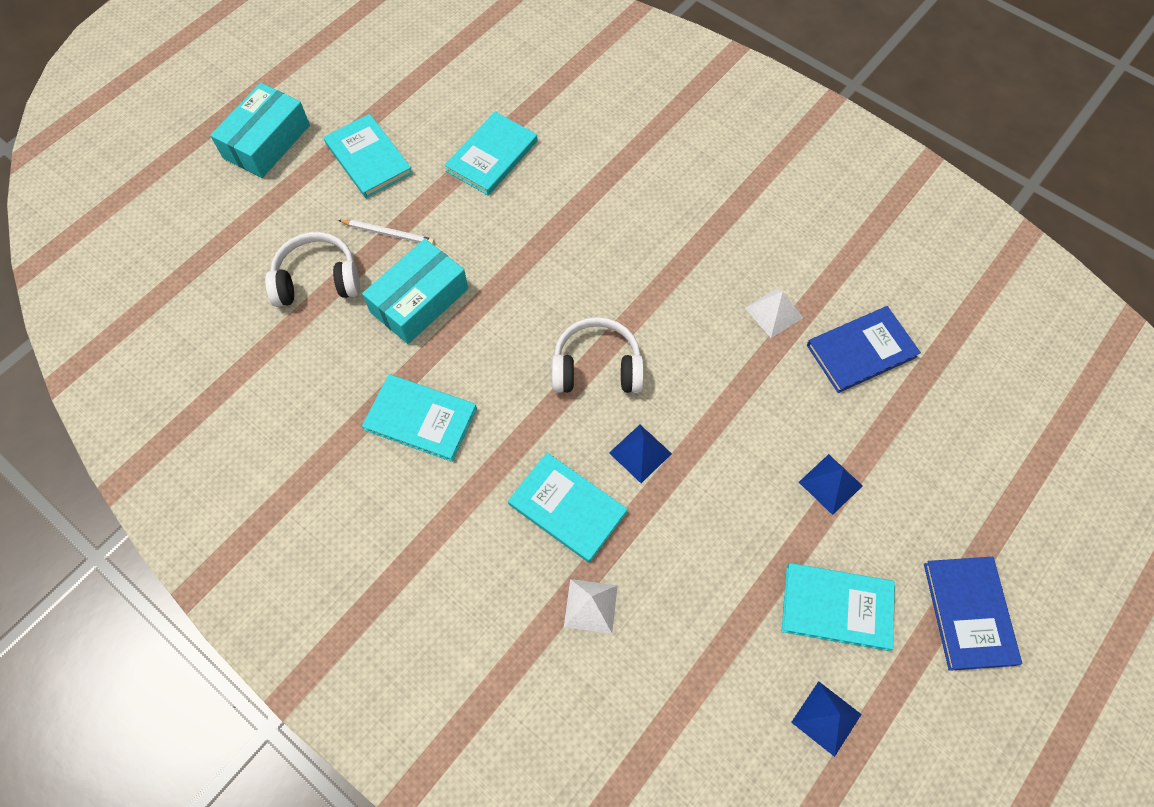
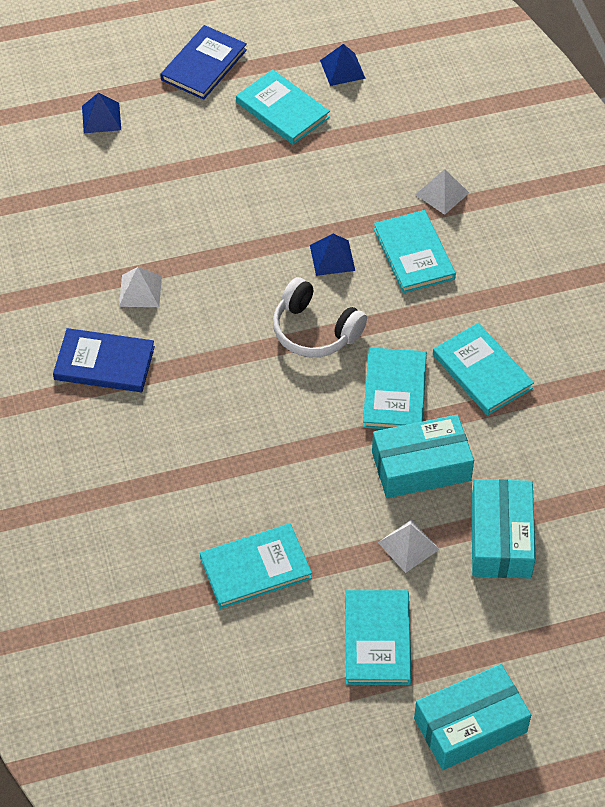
camera: 145 degrees left, 10 degrees down
white headphones [265,232,360,307] -> turquoise box [471,479,536,578]
white pencil [338,220,435,245] -> white pyramid [378,519,440,573]
blue pyramid [799,454,863,515] -> blue pyramid moved to [82,93,121,133]
blue book [807,306,921,393] -> blue book moved to [53,328,155,392]
none -> turquoise book [363,347,427,429]

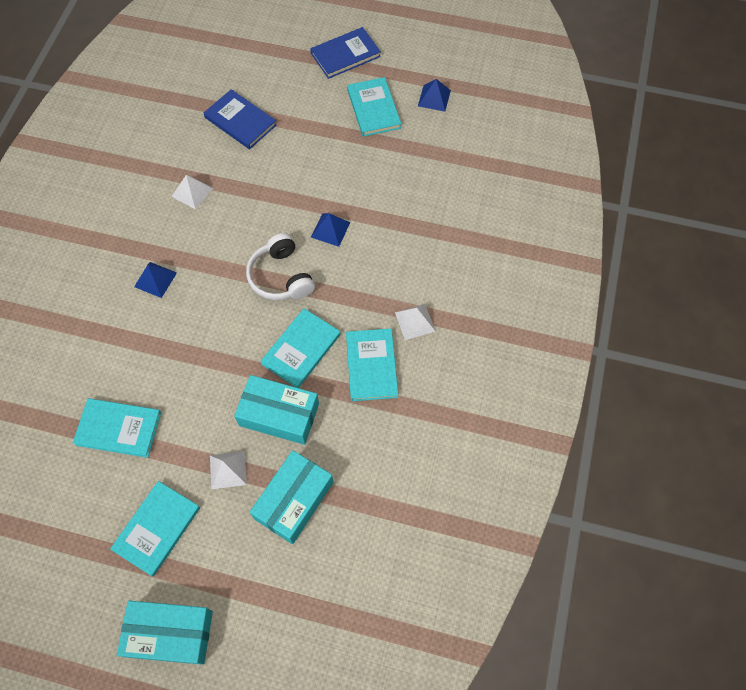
camera: 30 degrees right, 10 degrees up
blue book [53,328,155,392] -> blue book moved to [204,89,277,149]
blue pyramid [82,93,121,133] -> blue pyramid moved to [134,262,177,298]
turquoise book [374,210,456,293] -> none
white pyramid [415,169,469,215] -> white pyramid moved to [395,304,436,340]

